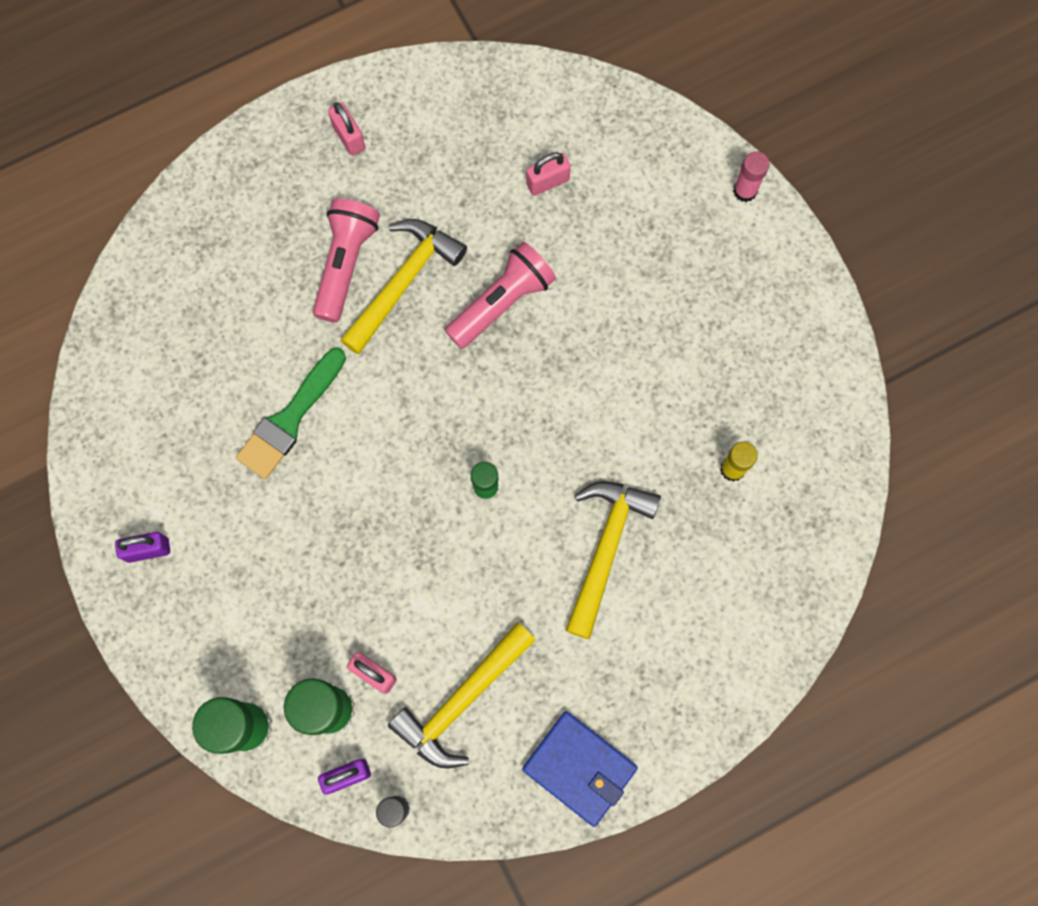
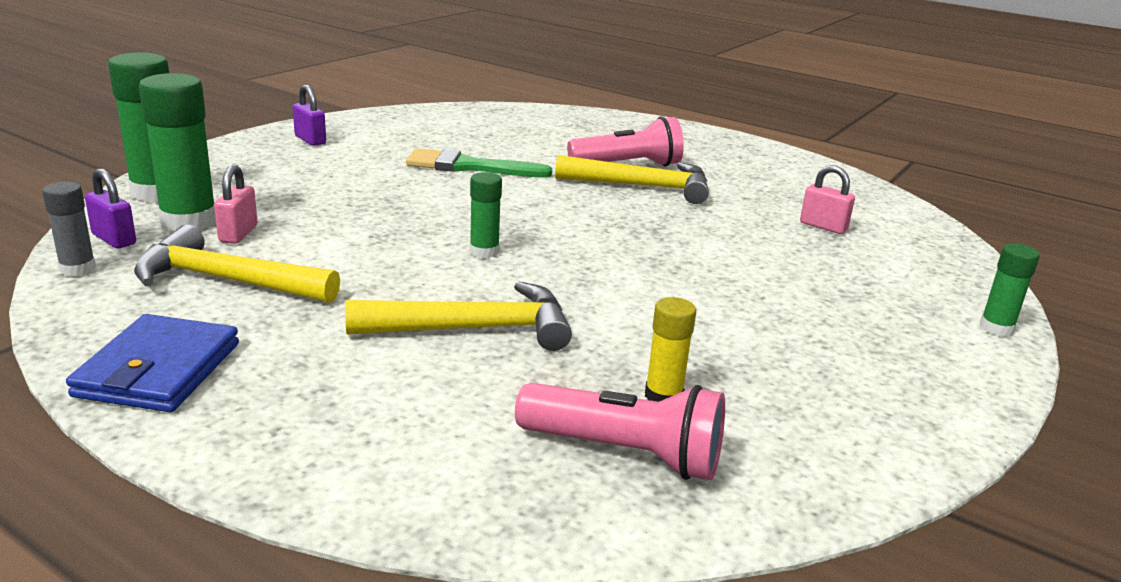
camera: 60 degrees right, 50 degrees down
pink padlock [328,102,365,156] -> none
pink flashlight [445,242,556,349] -> pink flashlight moved to [515,382,725,480]
pink glue stick [733,151,769,202] -> green glue stick [979,243,1040,337]

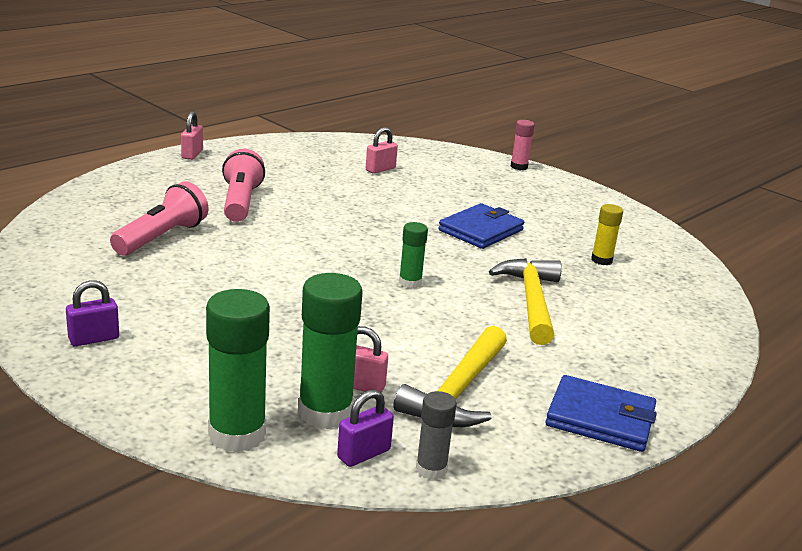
camera: 80 degrees left, 0 degrees up
green brush [406,148,552,178] -> none
pink flashlight [515,382,725,480] -> pink flashlight moved to [110,181,208,255]
yellow hammer [555,155,709,204] -> none
green glue stick [979,243,1040,337] -> pink glue stick [511,120,535,170]
none -> pink padlock [181,111,203,160]
none -> blue wallet [438,203,524,249]

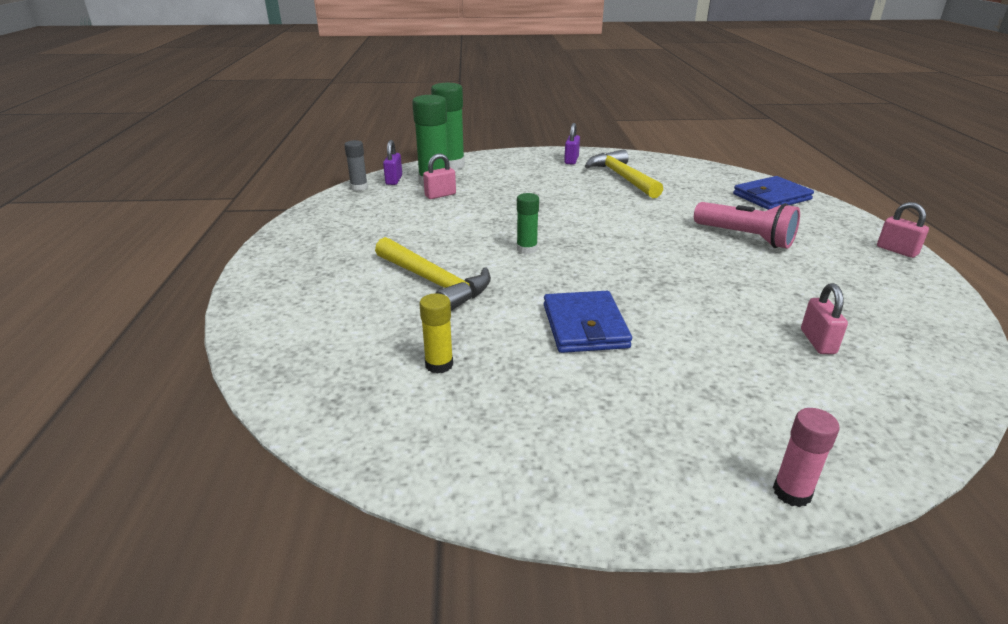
camera: 135 degrees right, 5 degrees up
pink flashlight [110,181,208,255] -> none
yellow hammer [393,326,507,427] -> yellow hammer moved to [585,149,663,198]
blue wallet [546,375,657,452] -> blue wallet moved to [733,176,814,210]

